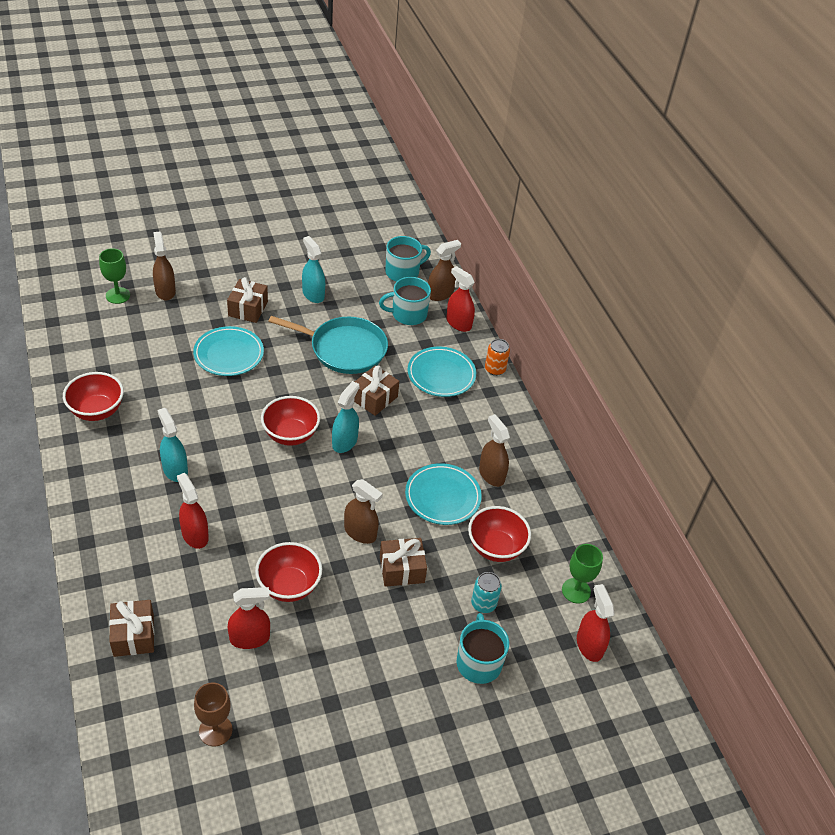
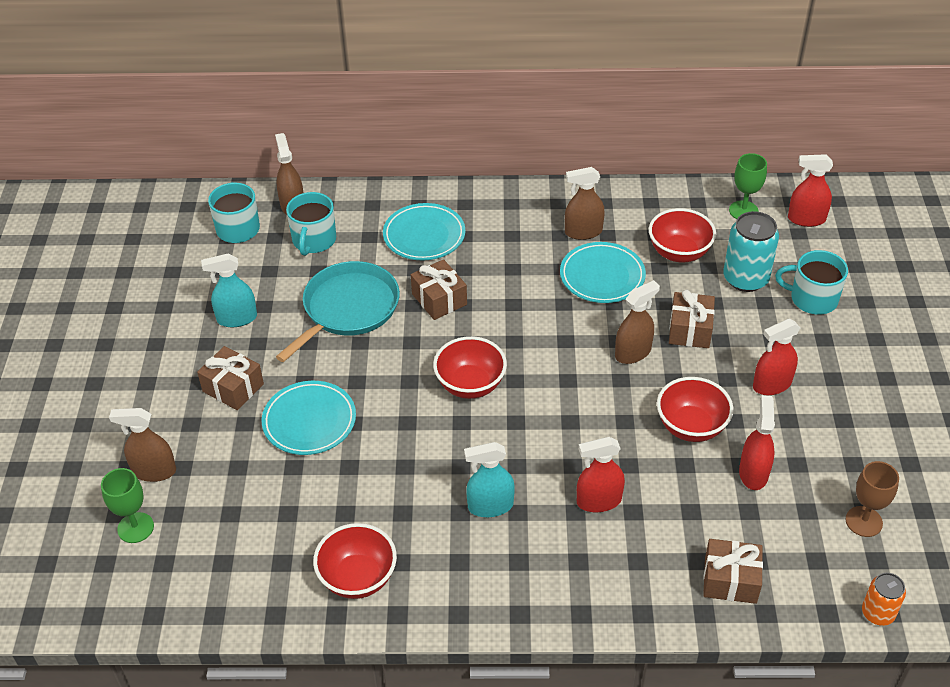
camera: 65 degrees left, 0 degrees up
turquoise spray bottle [332,381,359,453] -> none
red spray bottle [446,266,475,332] -> red spray bottle moved to [753,318,800,395]
turquoise can [471,572,502,613] -> turquoise can [723,211,779,292], size x1.71
orange can [485,339,510,376] -> orange can moved to [862,573,906,626]

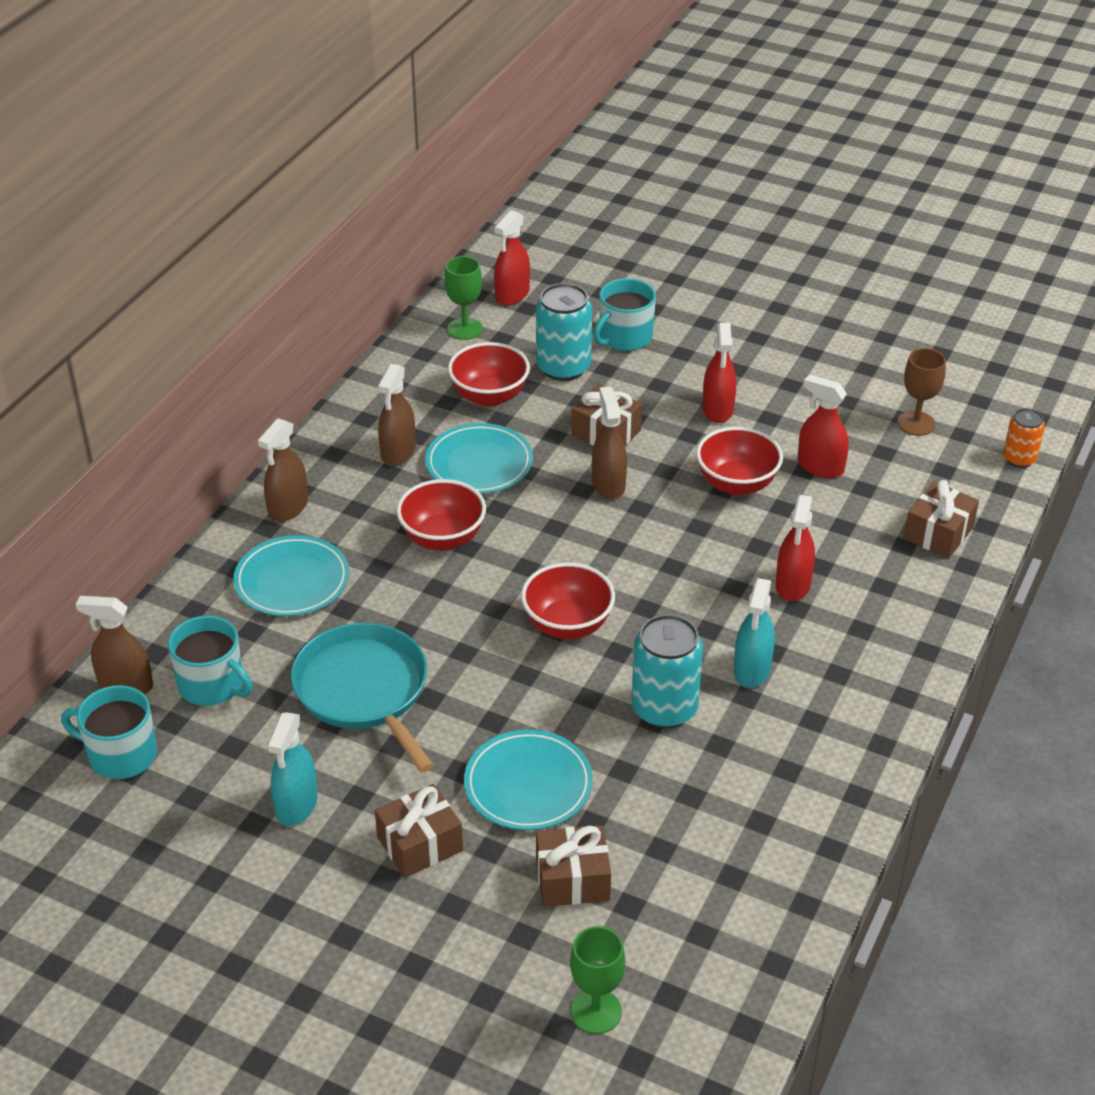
camera: 65 degrees left, 5 degrees down
brown spray bottle [109,408,176,482] -> brown spray bottle moved to [258,418,308,522]
red bowl [313,523,397,599] -> red bowl moved to [396,479,486,551]
brown gift [411,259,467,320] -> brown gift moved to [536,825,611,907]
none -> turquoise can [631,614,703,728]

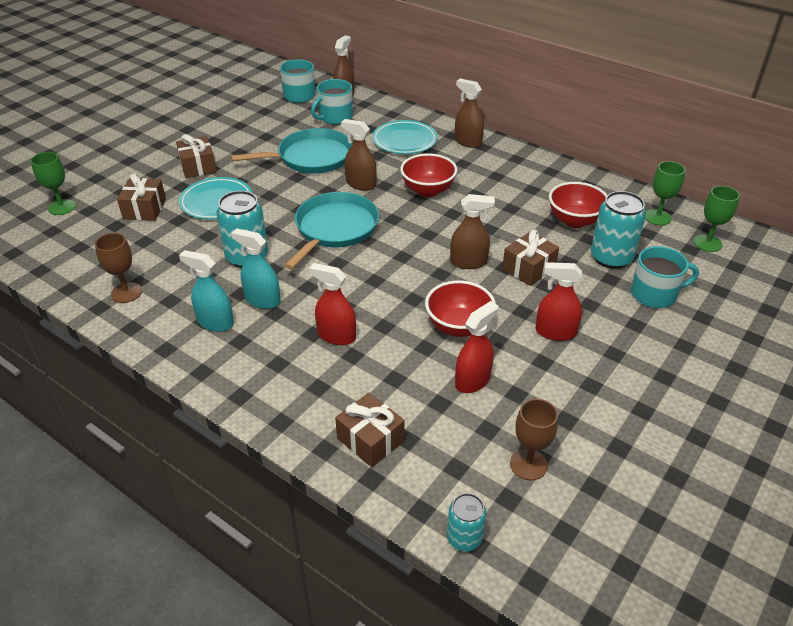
camera: 100 degrees right, 0 degrees up
turquoise spray bottle [267,712,318,826] -> turquoise spray bottle moved to [179,250,234,332]
brown spray bottle [378,364,416,466] -> brown spray bottle moved to [341,119,377,191]
turquoise plate [425,423,533,494] -> none
red spray bottle [494,210,530,306] -> green goblet [693,186,740,252]
red bowl [521,563,615,639] -> turquoise pan [284,192,379,269]
turquoise mug [593,278,656,351] -> turquoise mug turned 120 degrees clockwise [631,246,699,308]
orange can [1003,408,1045,468] -> turquoise can [447,493,486,551]
none -> brown goblet [95,233,142,303]

